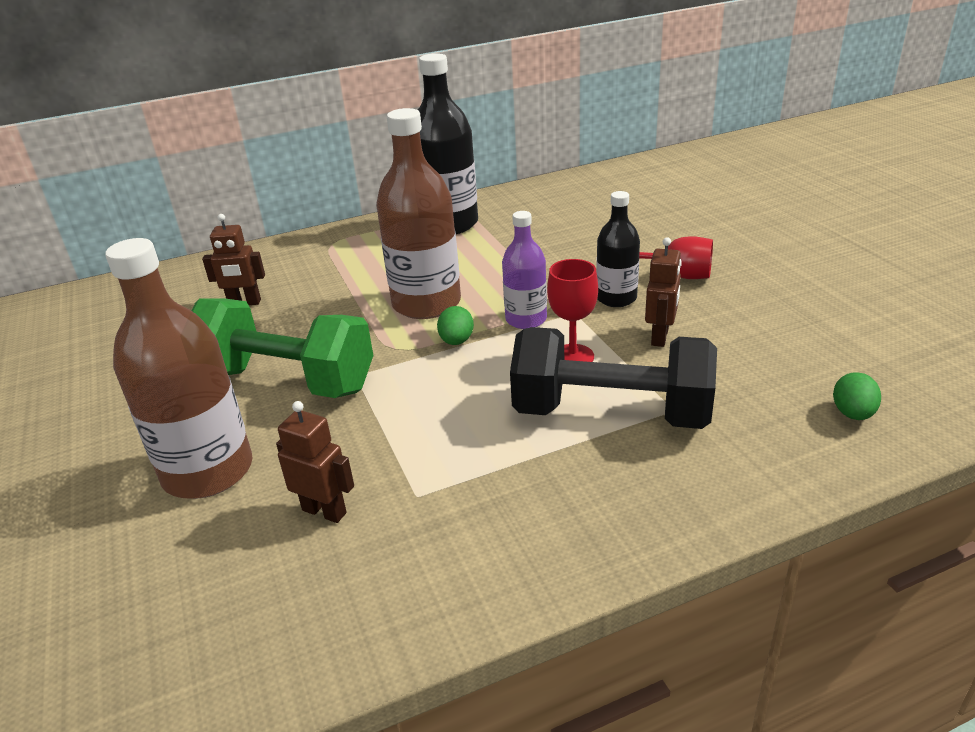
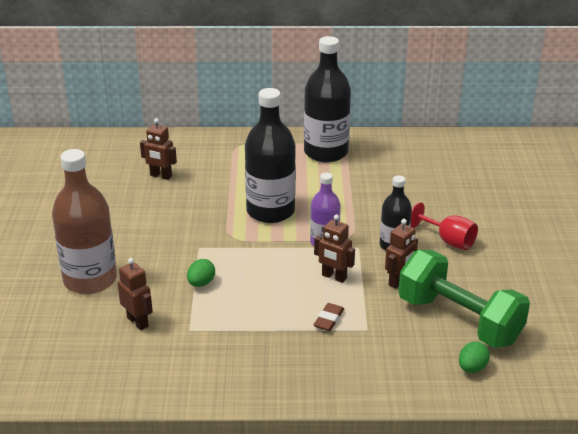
camera: 20 degrees right, 0 degrees up
green dumbbell [192,299,373,398] -> green dumbbell moved to [398,250,530,348]
brown bottle [376,108,461,319] -> black bottle [245,88,296,223]
green egg [437,306,474,345] -> green egg moved to [187,259,215,287]
black dumbbell [510,327,717,429] -> brown eraser [314,303,344,331]
red goblet [547,259,598,362] -> brown robot [314,214,355,283]

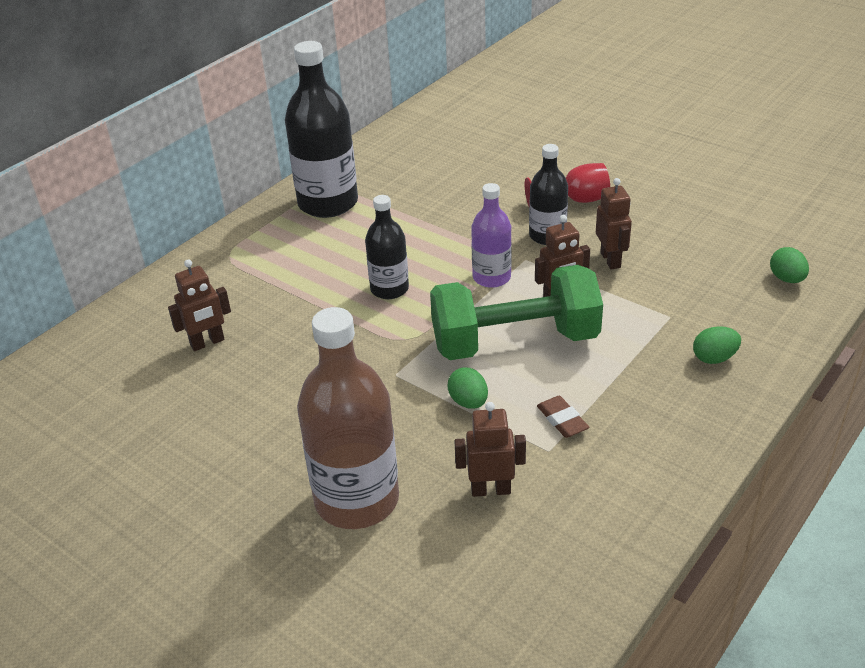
camera: 50 degrees left, 5 degrees up
black bottle [245,88,296,223] -> black bottle [365,195,409,299], size x0.57
brown eraser [314,303,344,331] -> brown eraser moved to [537,396,589,438]
green dumbbell [398,250,530,348] -> green dumbbell moved to [430,265,603,360]
none -> green egg [693,326,741,364]

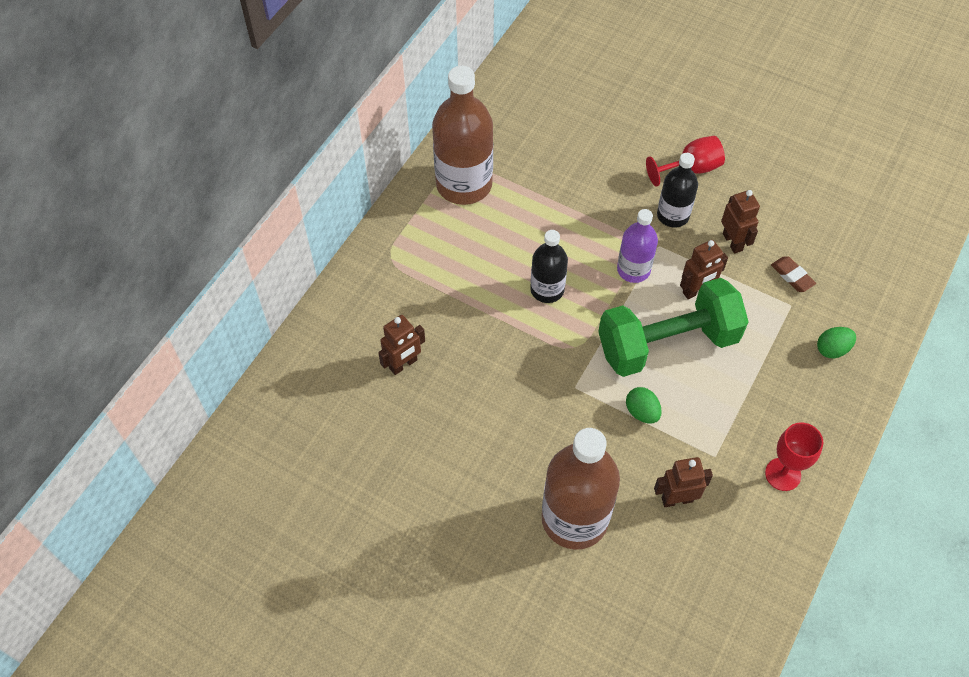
camera: 10 degrees left, 20 degrees up
black bottle [285,41,358,218] -> brown bottle [432,66,493,205]
brown eraser [537,396,589,438] -> brown eraser moved to [771,256,816,292]
green egg [770,247,809,283] -> none
none -> red goblet [765,422,823,491]

